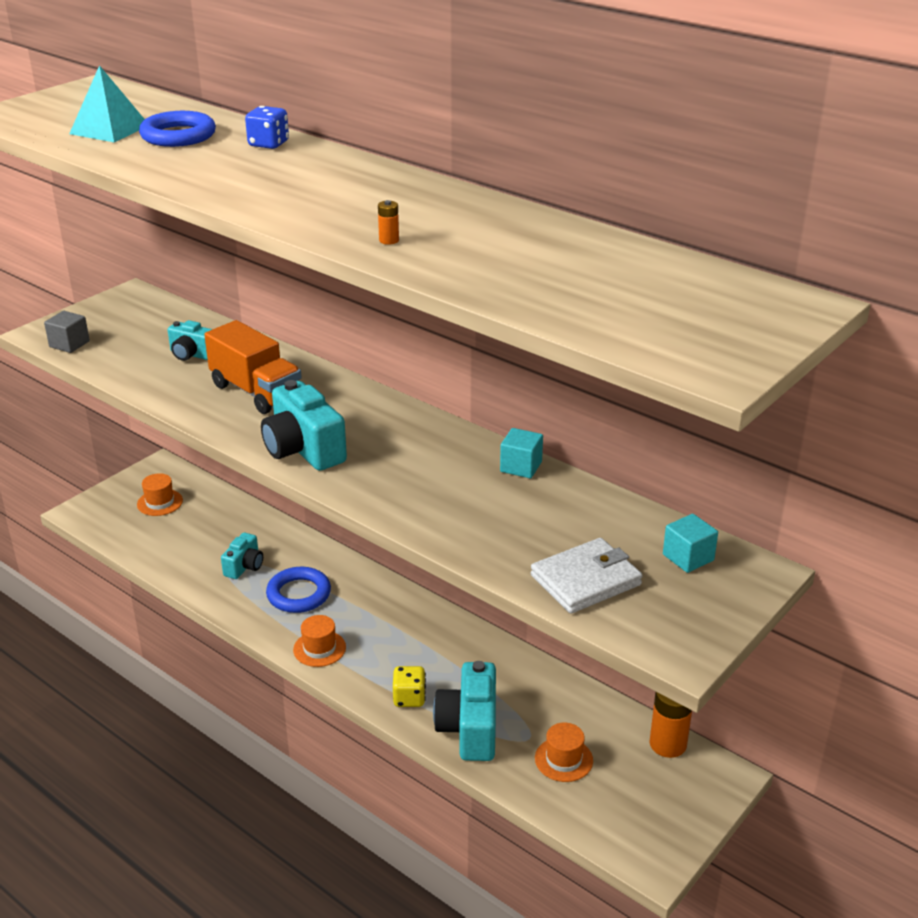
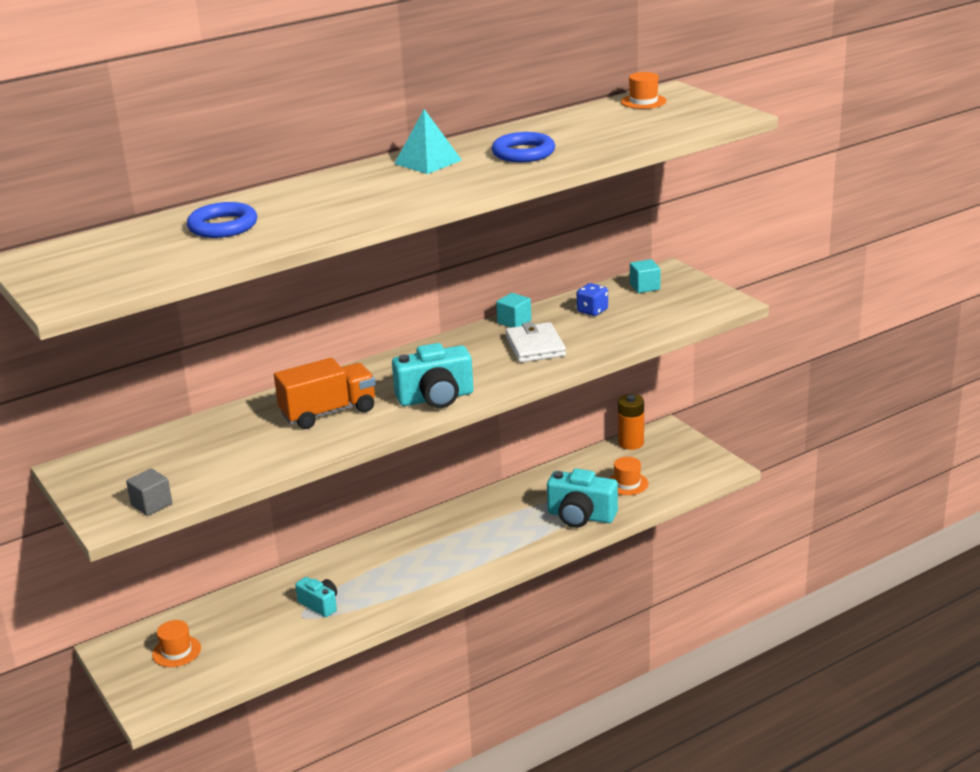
camera: 70 degrees left, 5 degrees down
turquoise pyramid [69,65,145,142] -> turquoise pyramid moved to [394,109,462,174]
turquoise camera [168,320,212,361] -> none
blue dice [245,106,289,149] -> blue dice moved to [577,283,608,316]
blue ring [266,567,331,613] -> blue ring moved to [492,132,555,162]
orange hat [293,615,346,667] -> orange hat moved to [621,72,667,109]
orange battery [378,200,399,245] -> none
yellow dice [393,666,426,707] -> none
white wallet [531,538,643,614] -> white wallet moved to [505,322,566,363]

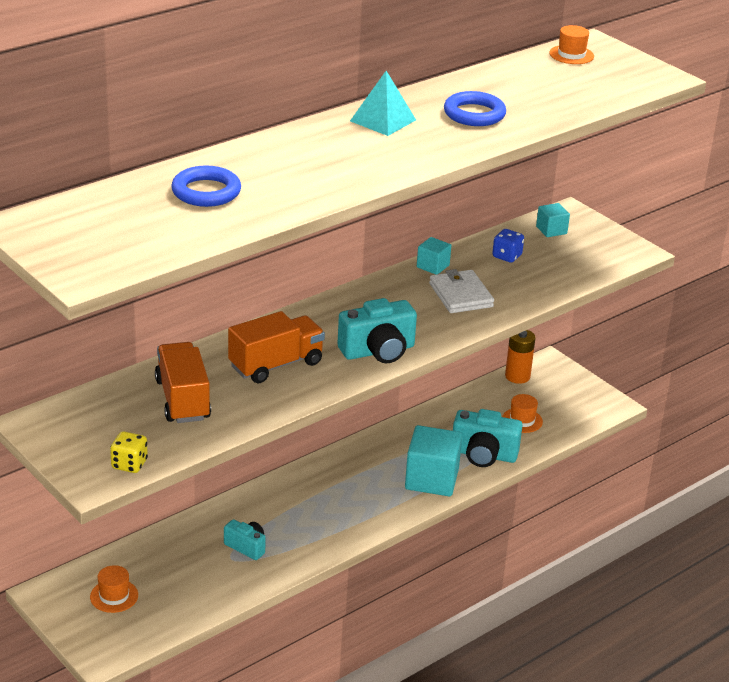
camera: 10 degrees left, 5 degrees up
grey cube [126,468,172,516] -> yellow dice [110,431,148,473]
none -> orange truck [155,342,211,423]
none -> turquoise cube [405,425,462,496]

